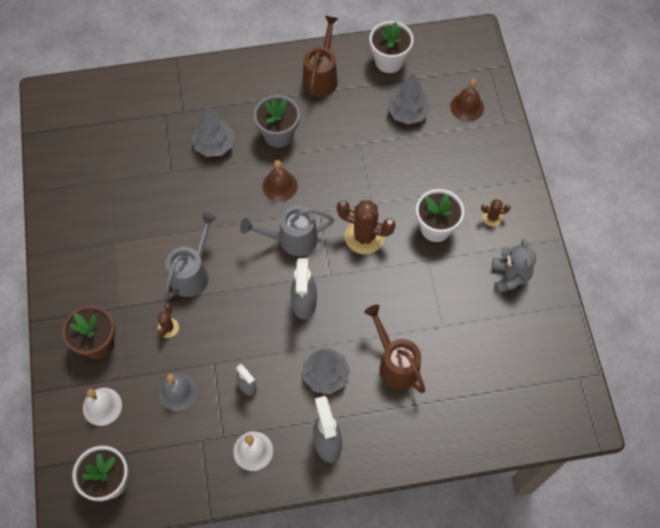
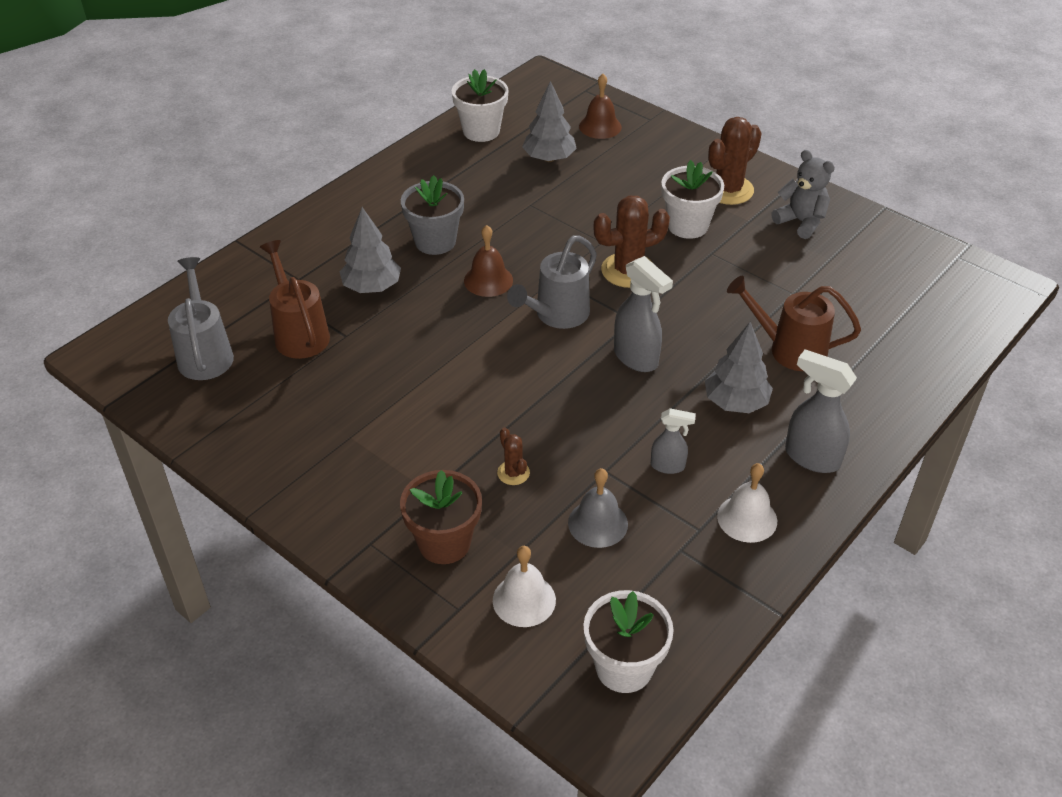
camera: 40 degrees left, 20 degrees down
grey watering can [164,213,217,300] -> grey watering can moved to [168,257,234,380]
brown watering can [303,16,339,97] -> brown watering can moved to [260,240,330,359]
brown cactus [481,199,511,226] -> brown cactus [708,117,762,205], size x1.97

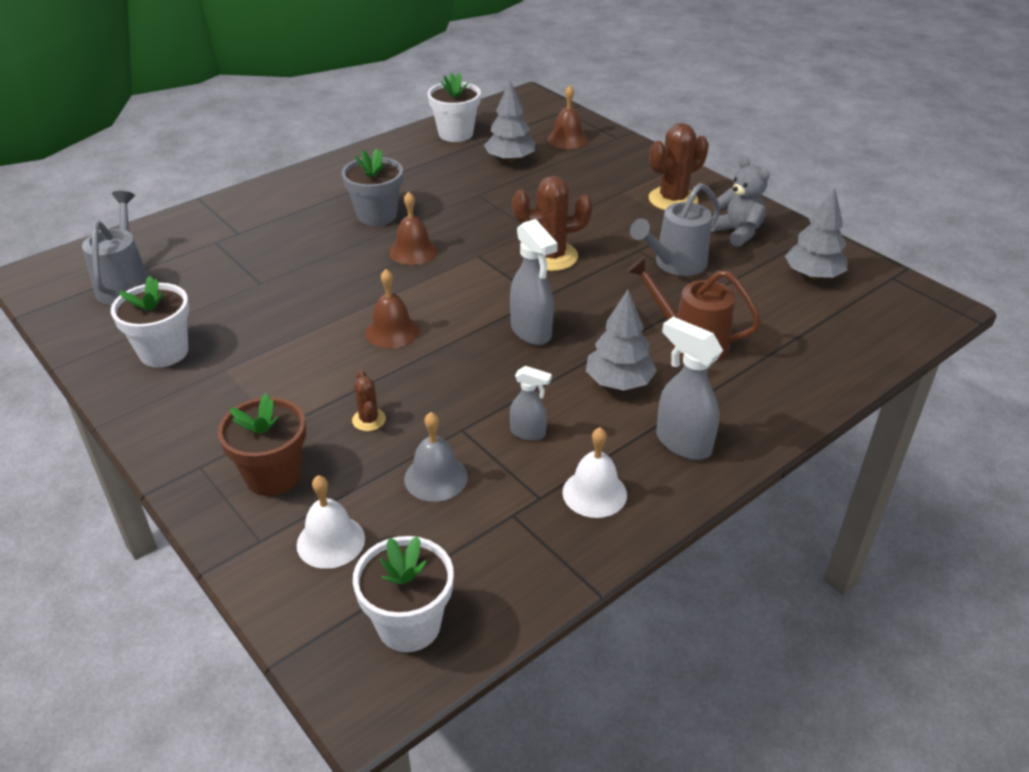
camera: 10 degrees right, 5 degrees down
brown watering can [260,240,330,359] -> none
grey tree [340,207,401,293] -> grey tree moved to [785,187,847,280]
grey watering can [507,235,597,329] -> grey watering can moved to [630,183,720,276]
white flower pot [661,160,724,239] -> white flower pot moved to [111,276,190,368]
none -> brown bell [366,269,419,348]

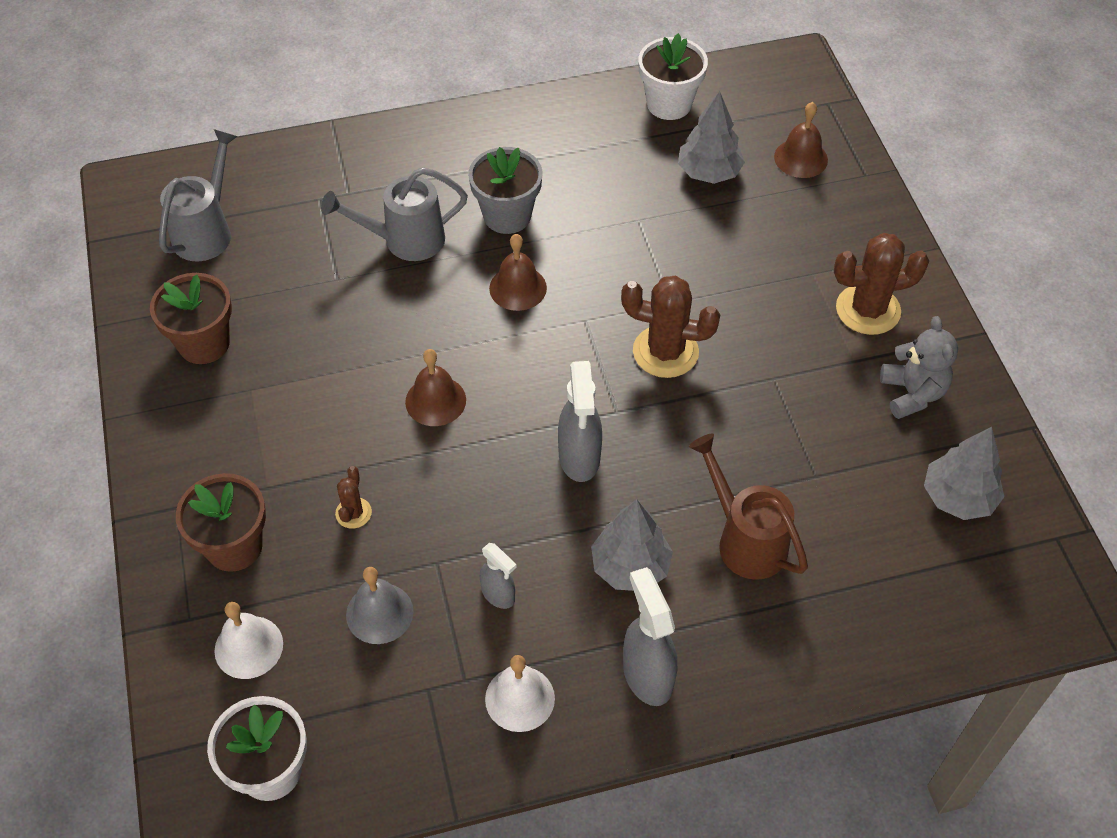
camera: 25 degrees right, 15 degrees up
white flower pot [111,276,190,368] -> brown flower pot [150,273,232,364]
grey watering can [630,183,720,276] -> grey watering can moved to [321,167,468,261]

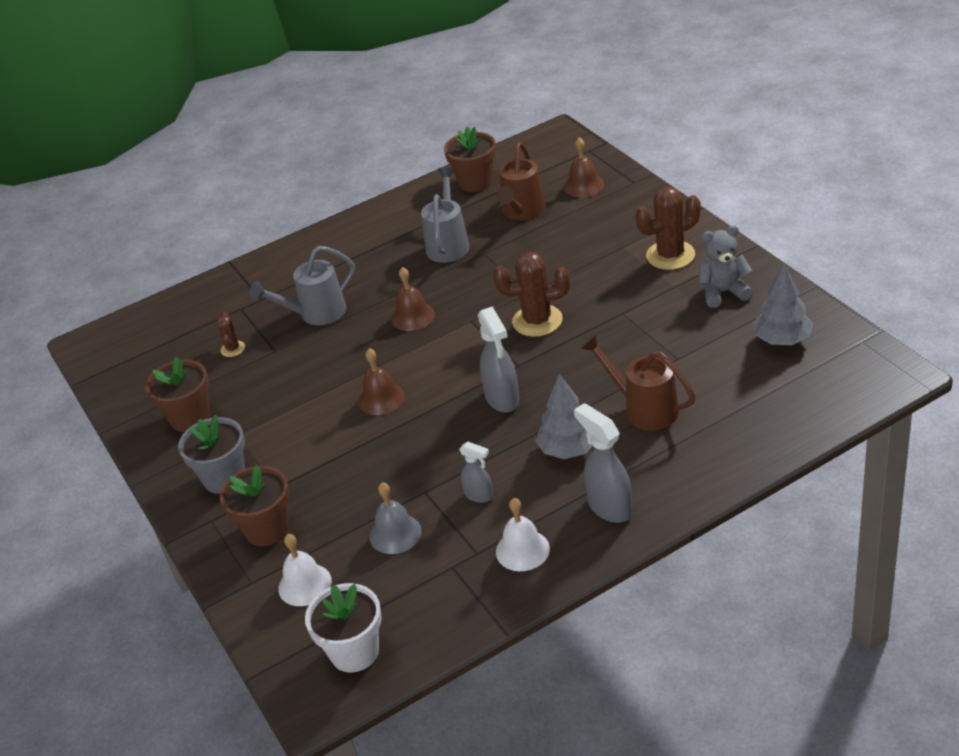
camera: 10 degrees left, 15 degrees down
grey watering can [159,129,238,261] -> grey watering can moved to [421,167,469,263]
brown cactus [335,466,372,529] -> brown cactus moved to [217,312,245,357]
grey flower pot [468,147,543,234] -> grey flower pot moved to [178,415,245,494]
white flower pot [638,33,708,120] -> brown flower pot [444,126,496,192]
grey tree [678,91,745,184] -> brown watering can [496,142,545,220]
grey teddy bear [880,316,958,419] -> grey teddy bear turned 75 degrees counterclockwise [699,225,753,308]

